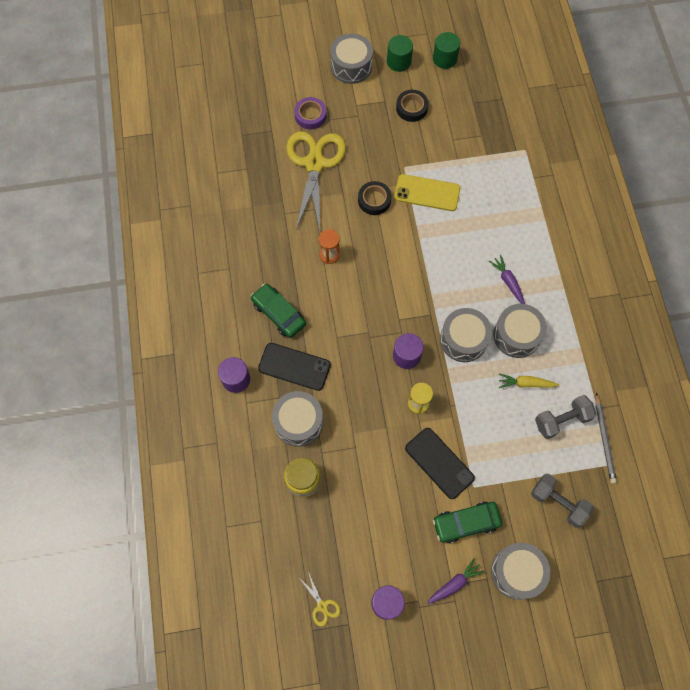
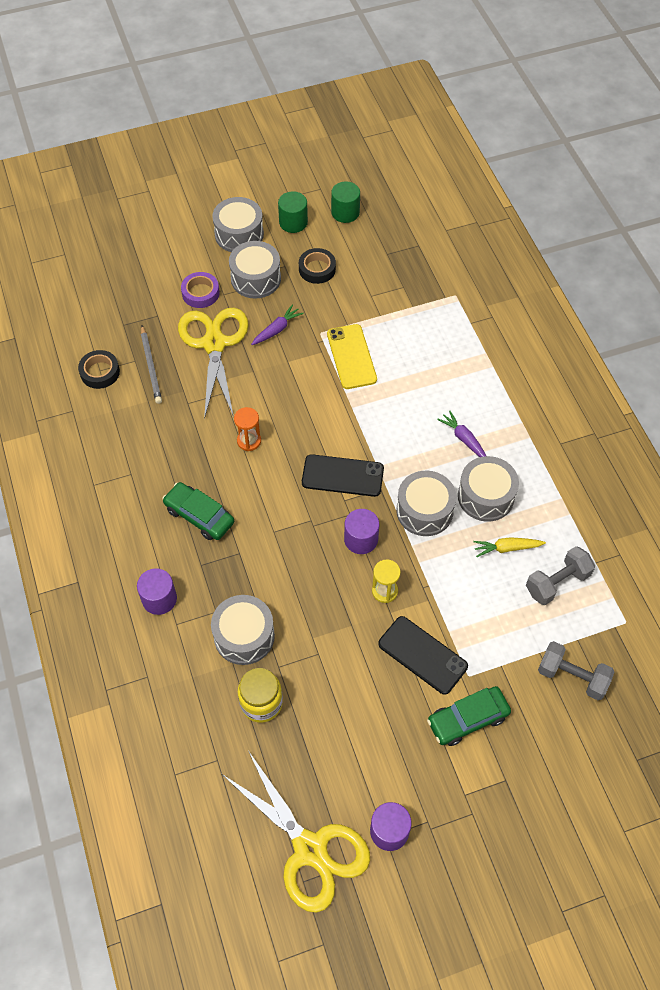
camera: 10 degrees left, 10 degrees down
black phone [258,343,331,391] -> black phone moved to [302,454,384,497]
yellow scissors [300,572,341,627] -> yellow scissors [222,752,370,913], size x2.50
black tape [358,181,391,215] -> black tape moved to [78,350,120,389]
yellow phone [394,174,460,211] -> yellow phone turned 75 degrees clockwise [327,324,377,389]
purple carrot [427,558,485,604] -> purple carrot moved to [251,304,304,345]
grey drum [491,543,550,600] -> grey drum moved to [229,241,281,299]
grey pencil [595,393,617,484] -> grey pencil moved to [141,326,162,404]

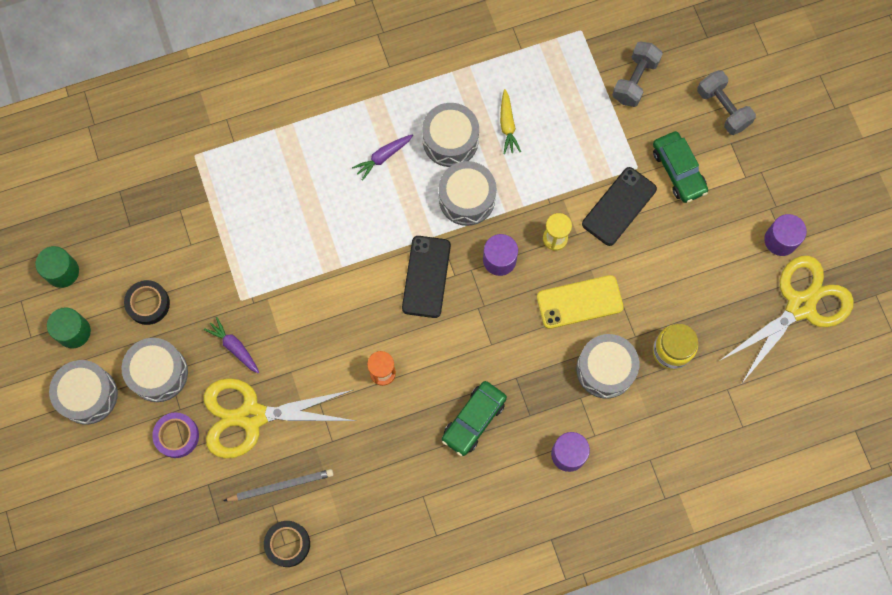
camera: 90 degrees left, 15 degrees up
yellow phone [327,324,377,389] -> yellow phone moved to [537,275,624,329]
grey dumbbell [526,546,595,605] -> grey dumbbell moved to [697,70,756,135]

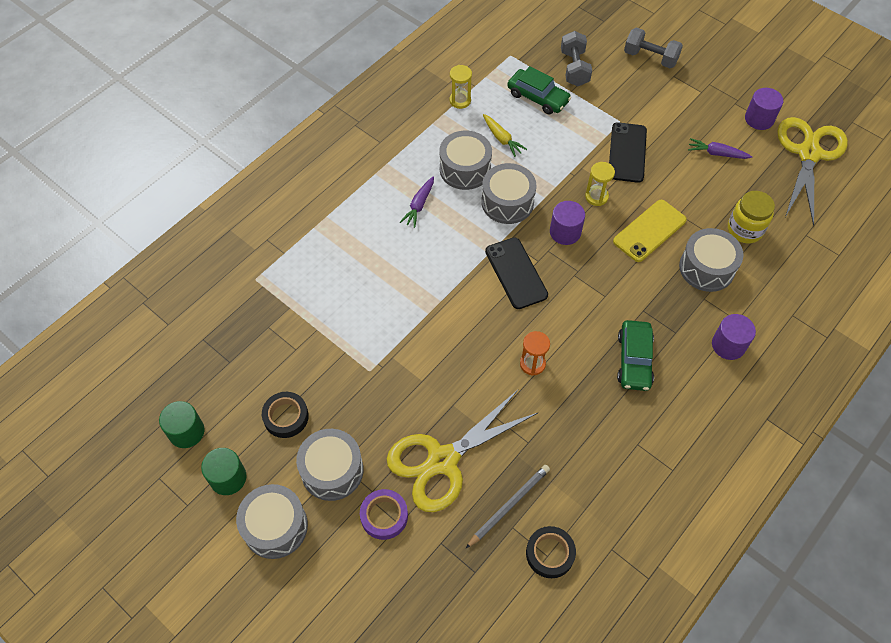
camera: 30 degrees left, 15 degrees down
purple carrot [204,317,259,373] -> purple carrot moved to [688,138,752,159]
green car [653,131,708,203] -> green car moved to [507,66,571,115]
none -> yellow hourglass [450,65,472,109]

